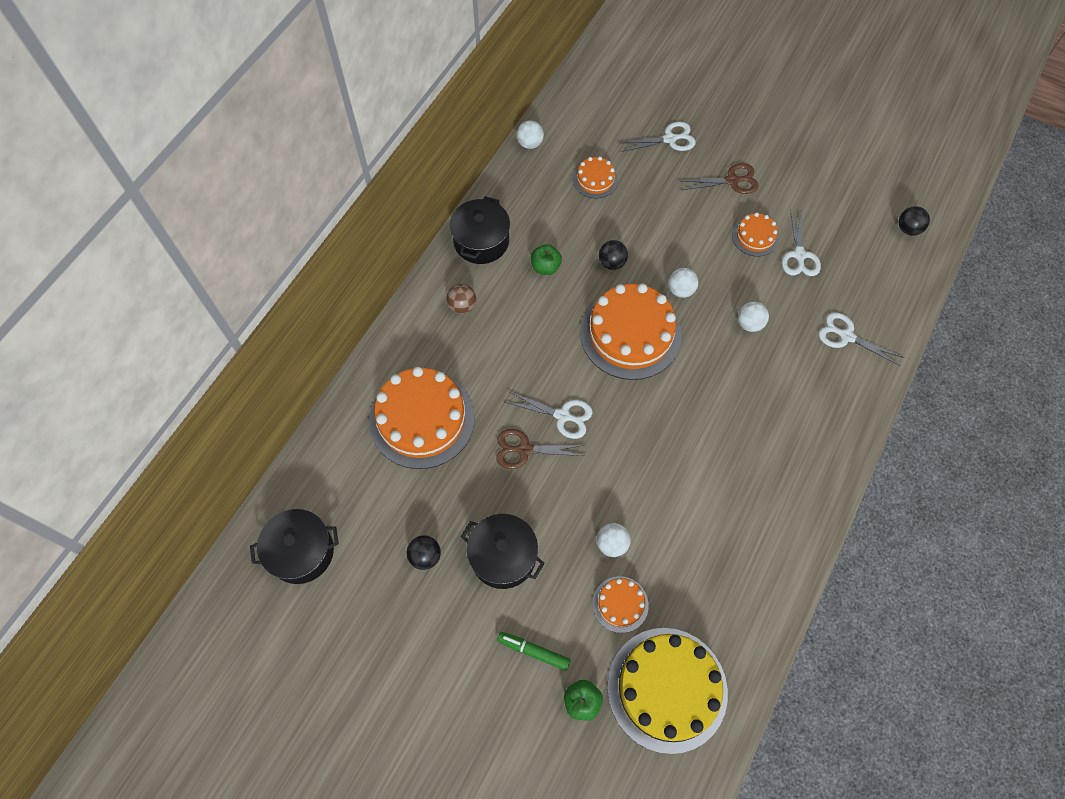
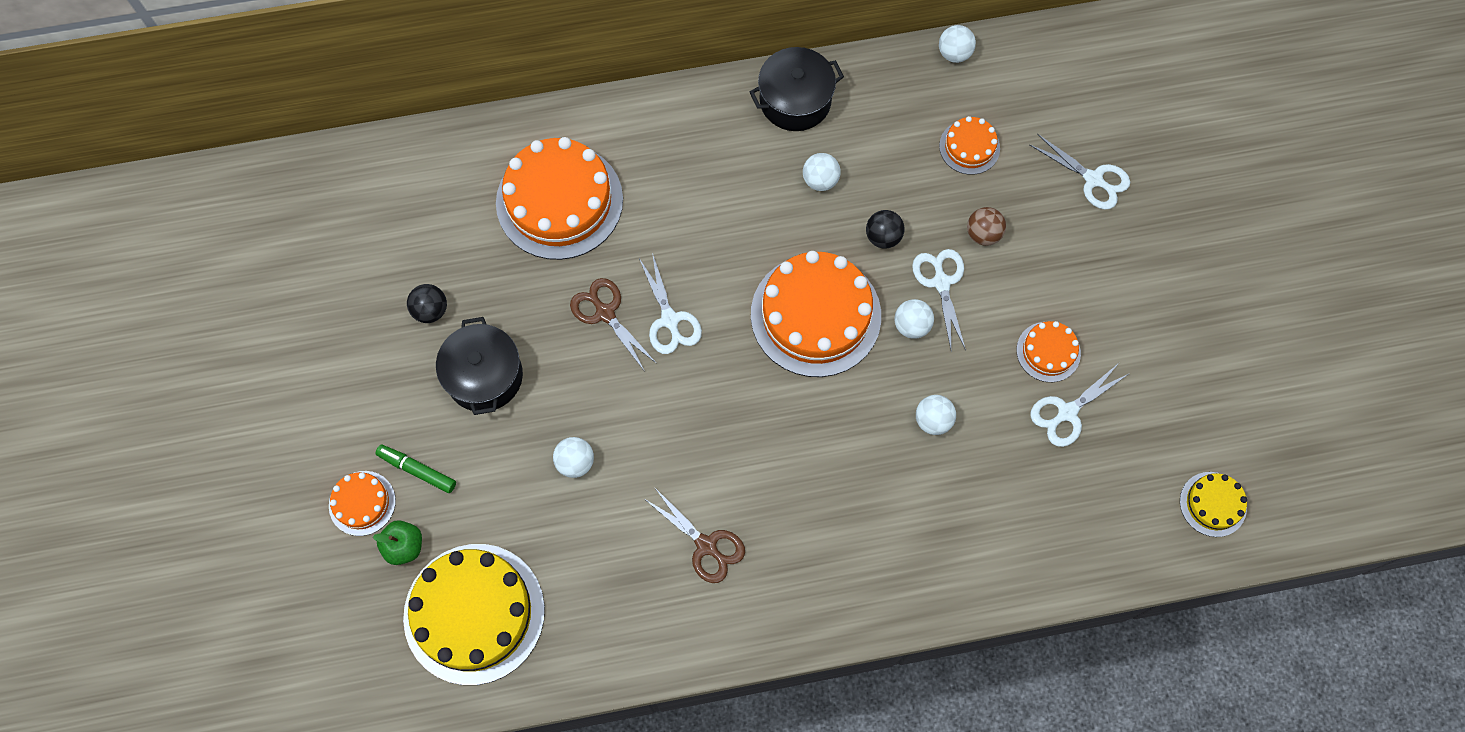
camera: 50 degrees right, 5 degrees up
black pot [250,509,339,584] -> none
brown ball [446,284,476,314] -> brown ball moved to [967,207,1006,246]
green marker [497,632,571,671] -> green marker turned 45 degrees counterclockwise [375,445,456,493]
green apple [531,244,562,275] -> white ball [803,153,841,191]
orange cake [593,576,649,633] -> orange cake moved to [329,471,396,536]
brown scissors [681,163,759,194] -> brown scissors moved to [645,487,745,583]
white scissors [819,312,905,366] -> white scissors moved to [912,249,966,350]
black ball [899,206,930,236] -> yellow cake [1180,472,1247,537]

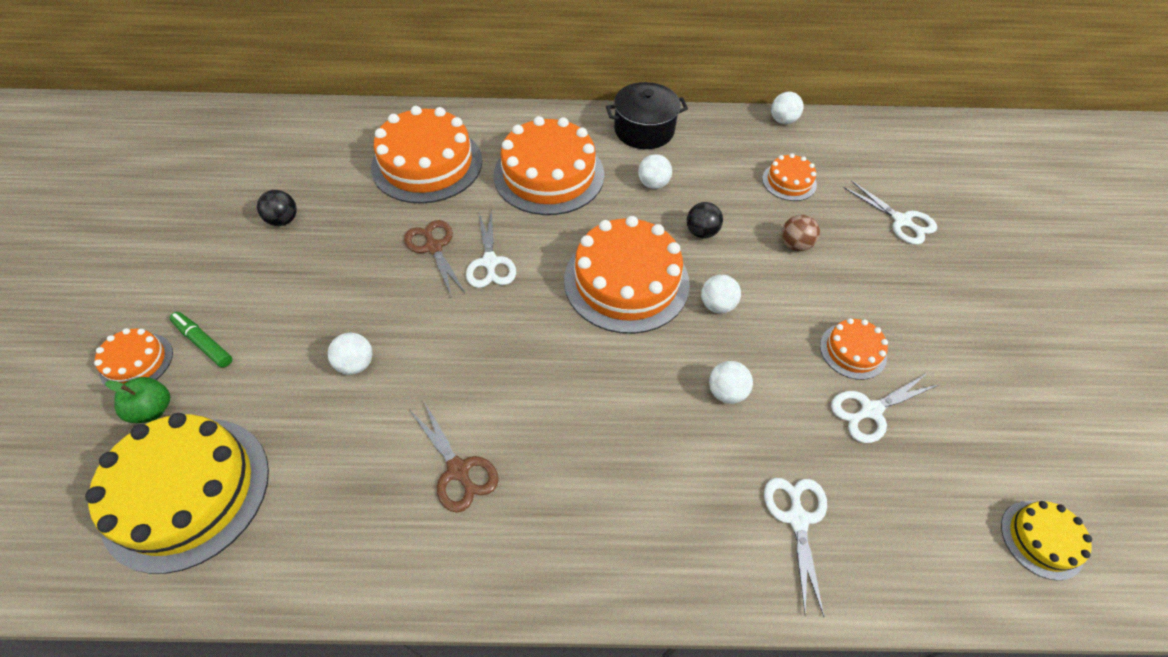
camera: 10 degrees right, 15 degrees down
black pot [436,317,523,415] -> none
white scissors [912,249,966,350] -> white scissors moved to [764,478,827,617]
none -> orange cake [493,116,604,215]

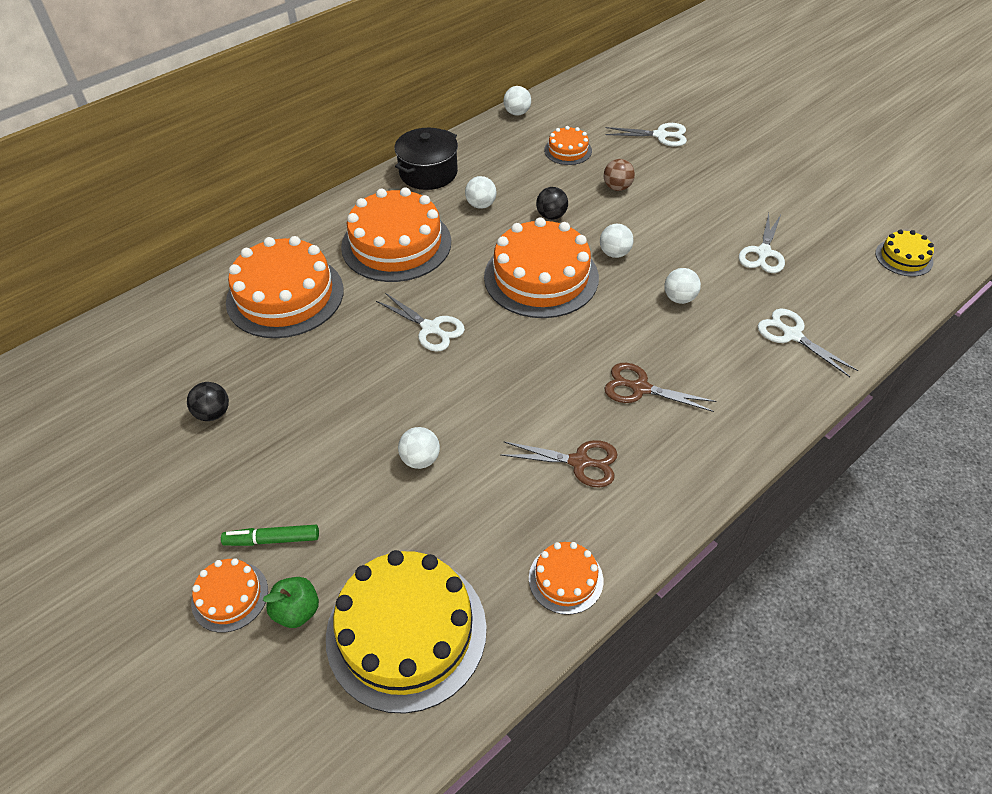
camera: 40 degrees left, 5 degrees down
brown scissors [404,220,466,297] -> brown scissors moved to [605,363,716,412]
orange cake [820,318,888,380] -> orange cake moved to [529,542,603,615]

